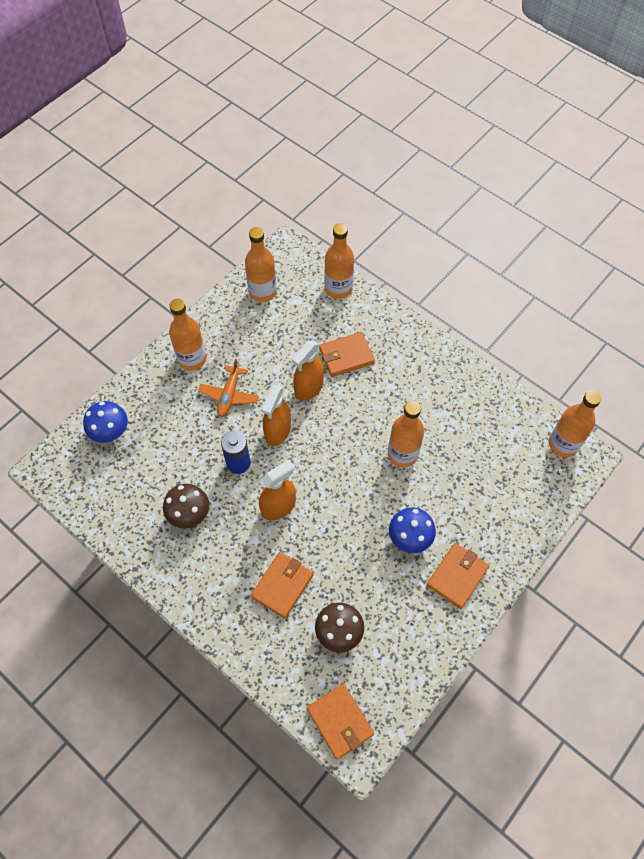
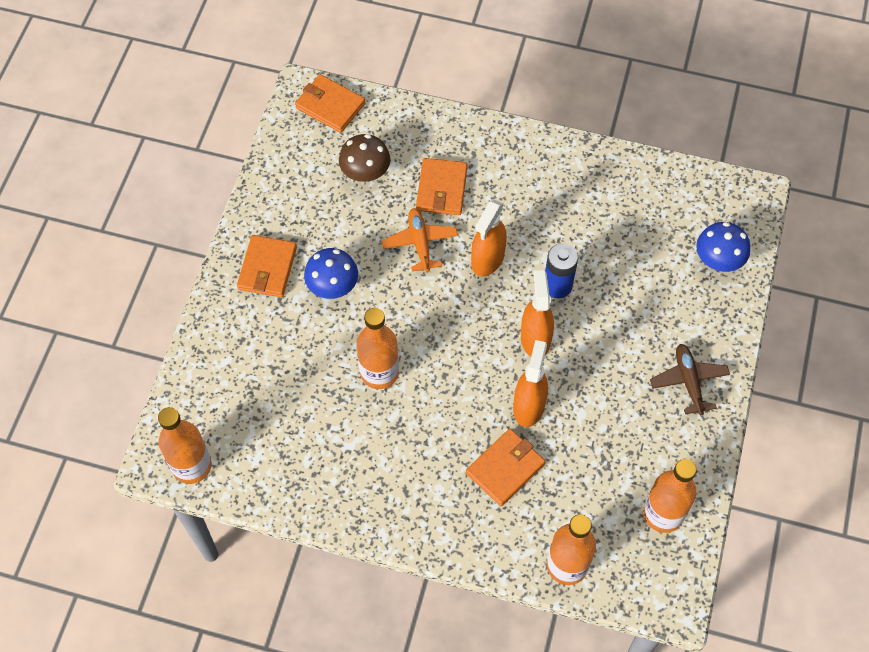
camera: 155 degrees right, 0 degrees up
brown mushroom [163,484,209,529] -> none
orange bottle [169,299,206,371] -> brown plane [650,344,730,415]
orange plane [198,359,259,417] -> orange plane moved to [382,208,458,273]

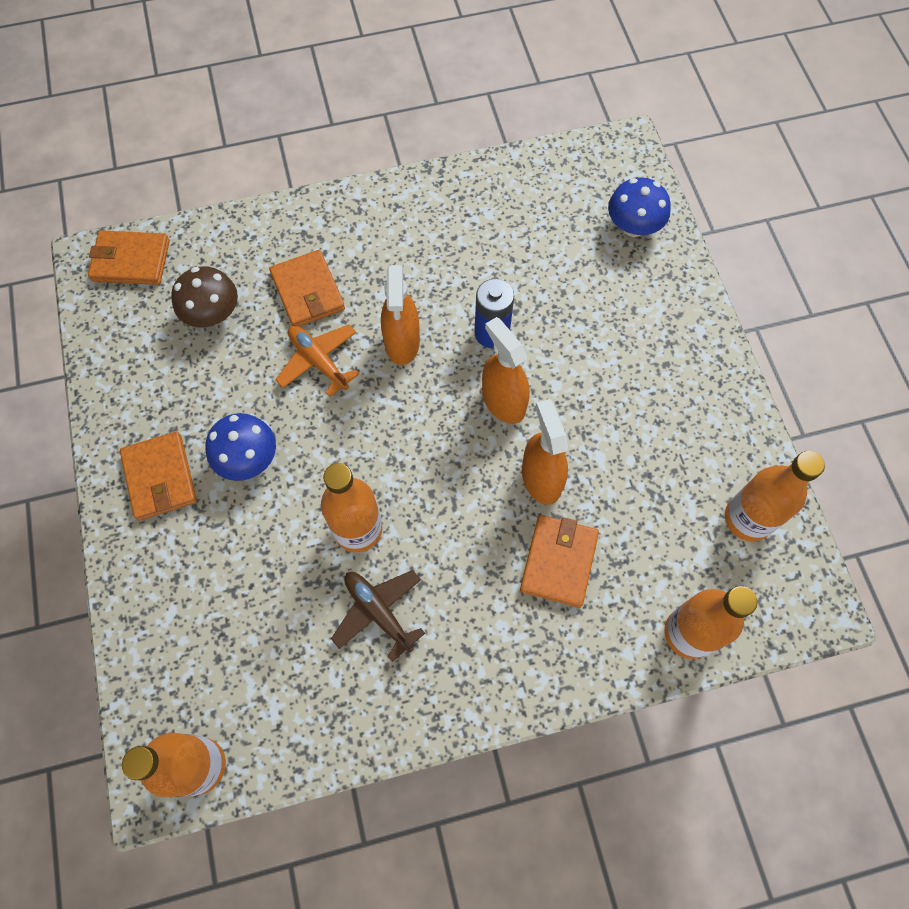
camera: 30 degrees left, 5 degrees up
brown plane [650,344,730,415] -> brown plane moved to [331,570,425,662]

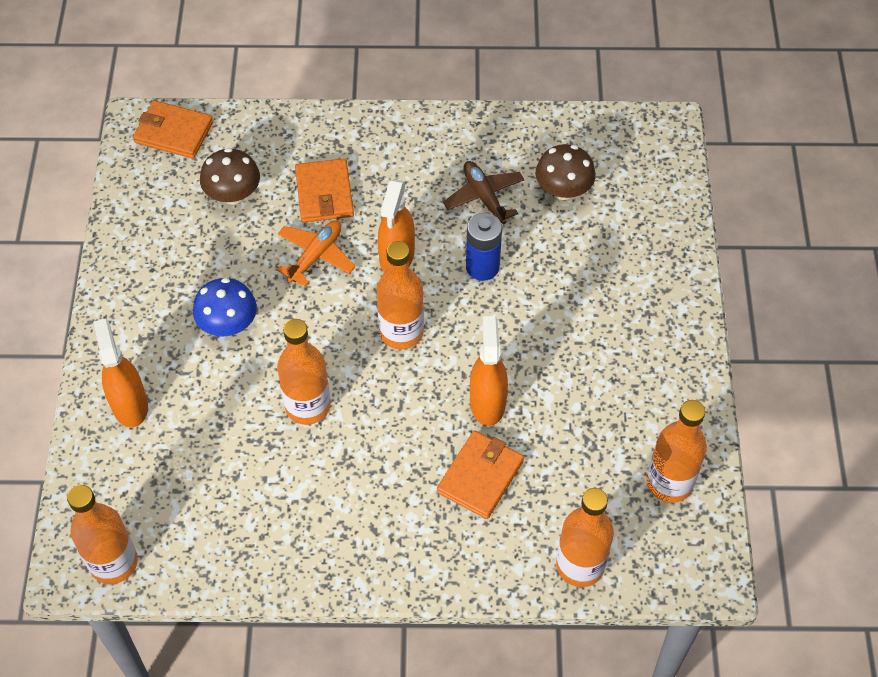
camera: 15 degrees right, 10 degrees down
orange wallet [120,431,197,520] -> none
orange plane [275,324,359,397] -> orange plane turned 60 degrees clockwise [277,220,356,287]
brown plane [331,570,425,662] -> brown plane moved to [443,161,525,224]
orange spray bottle [482,317,530,424] -> orange spray bottle moved to [93,318,148,427]
blue mushroom [608,177,671,237] -> none
none -> orange bottle [377,241,424,350]
none -> brown mushroom [536,144,596,200]

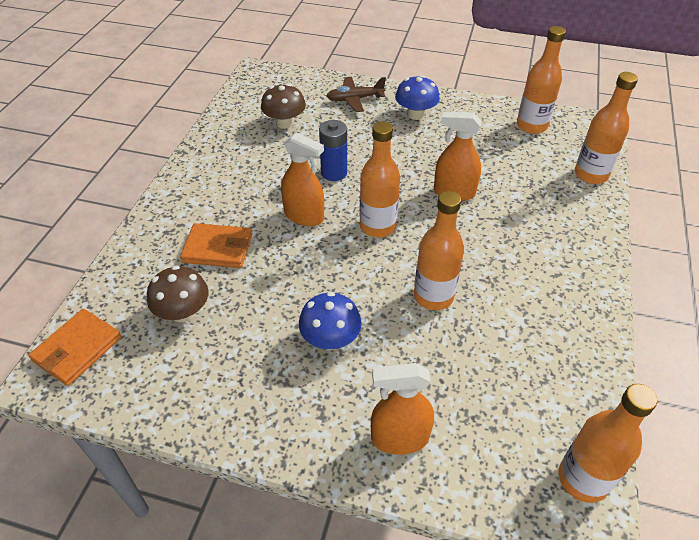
camera: 75 degrees left, 10 degrees down
orange plane [277,220,356,287] -> none
orange wallet [437,431,524,519] -> none
brown plane [443,161,525,224] -> brown plane moved to [327,77,386,112]
none -> blue mushroom [395,75,440,120]

